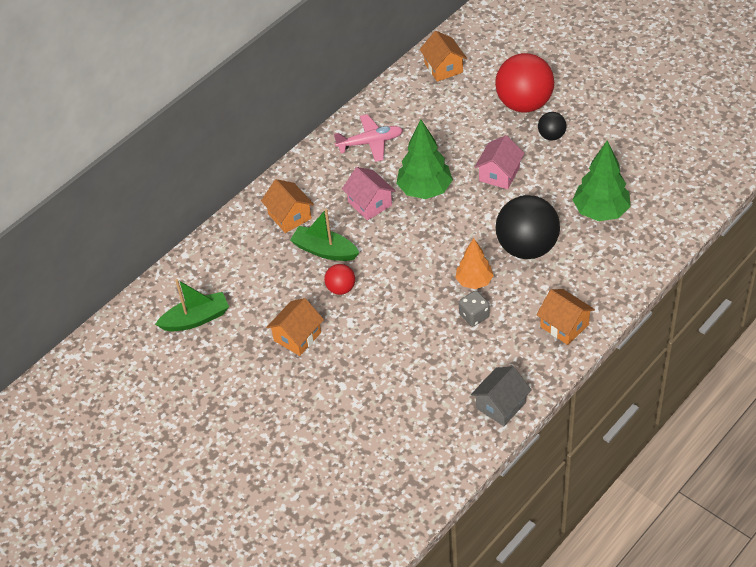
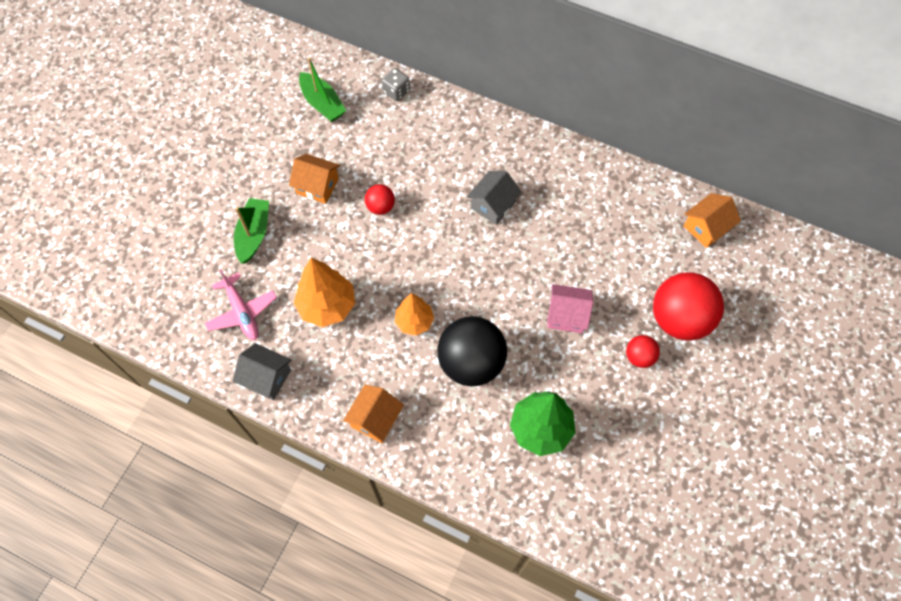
camera: 70 degrees right, 15 degrees up
orange house [261,179,314,233] -> none
green boat [290,209,359,261] -> green boat moved to [234,198,269,263]
pink plane [334,114,403,162] -> pink plane moved to [205,270,277,340]
pink house [342,167,395,220] -> grey house [467,171,522,225]
green tree [396,120,453,199] -> none
grey dice [459,291,490,327] -> grey dice moved to [382,68,410,101]
black ball [538,112,567,140] -> red ball [626,335,660,368]
none -> orange tree [294,258,355,327]

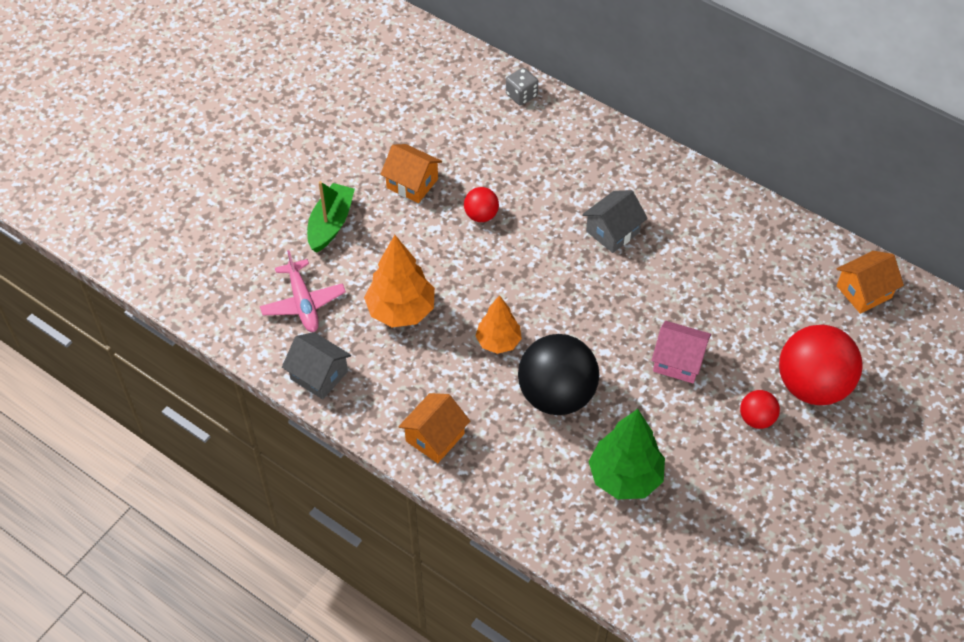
camera: 10 degrees right, 10 degrees down
green boat [299,57,346,122] -> none

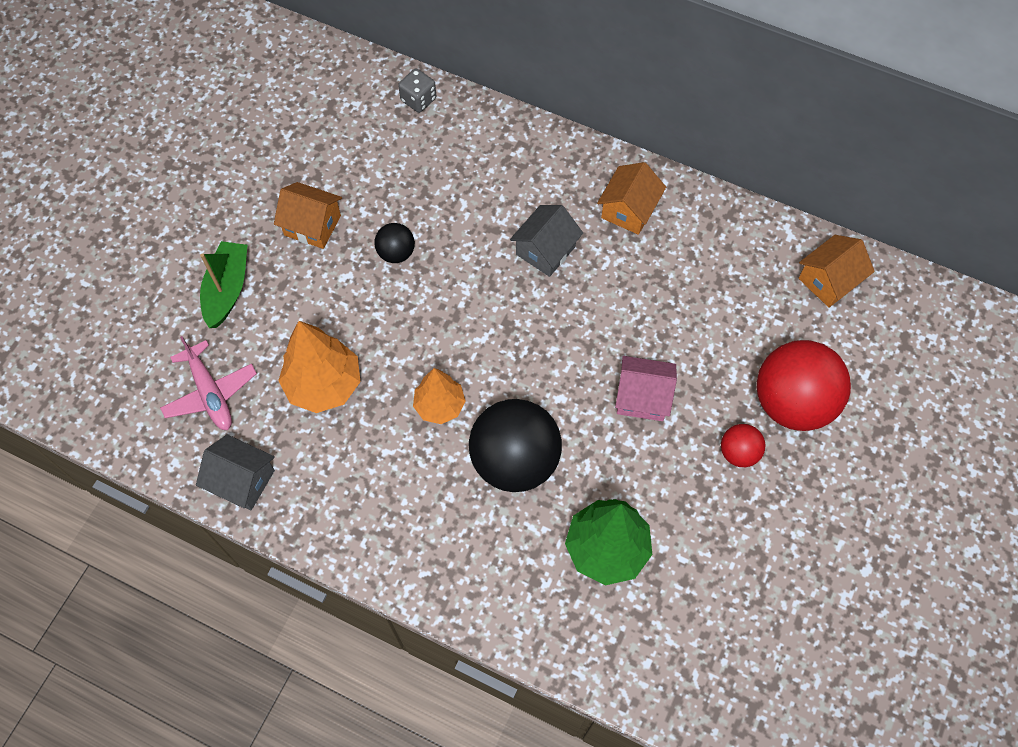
camera: 10 degrees left, 10 degrees up
orange house [398,393,470,463] -> orange house moved to [597,162,666,235]
red ball [464,187,499,222] -> black ball [374,223,415,263]

